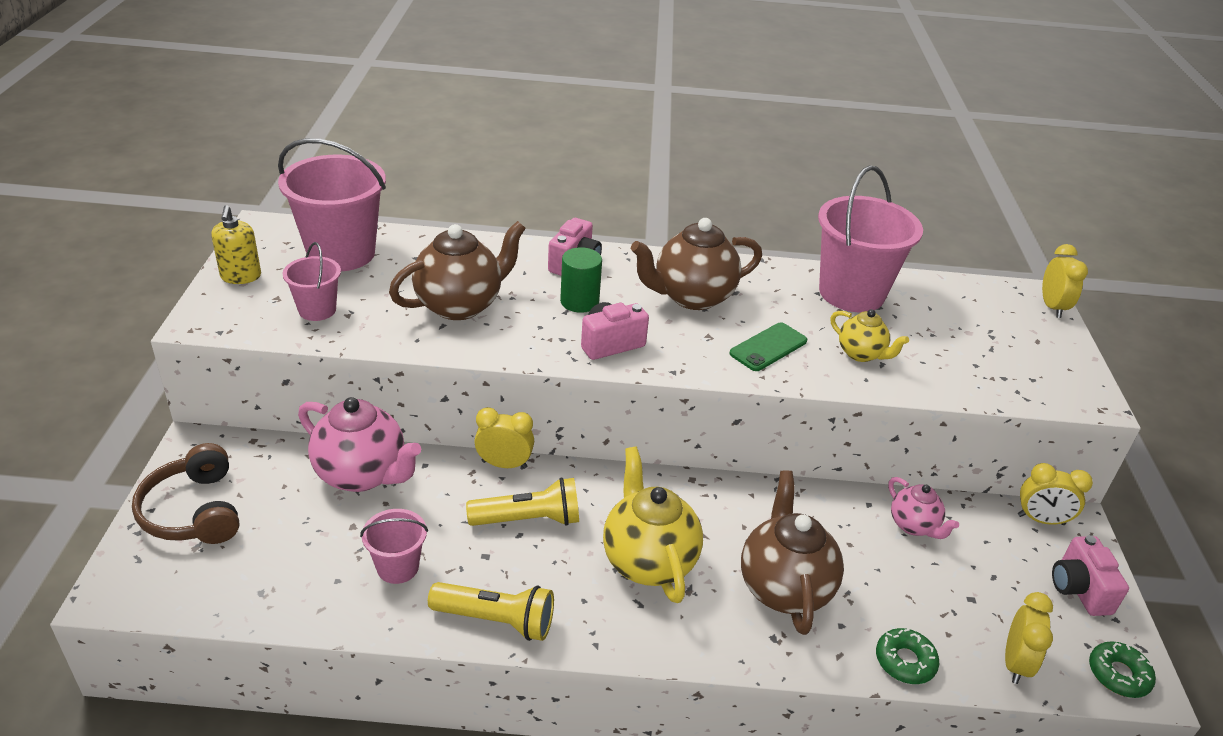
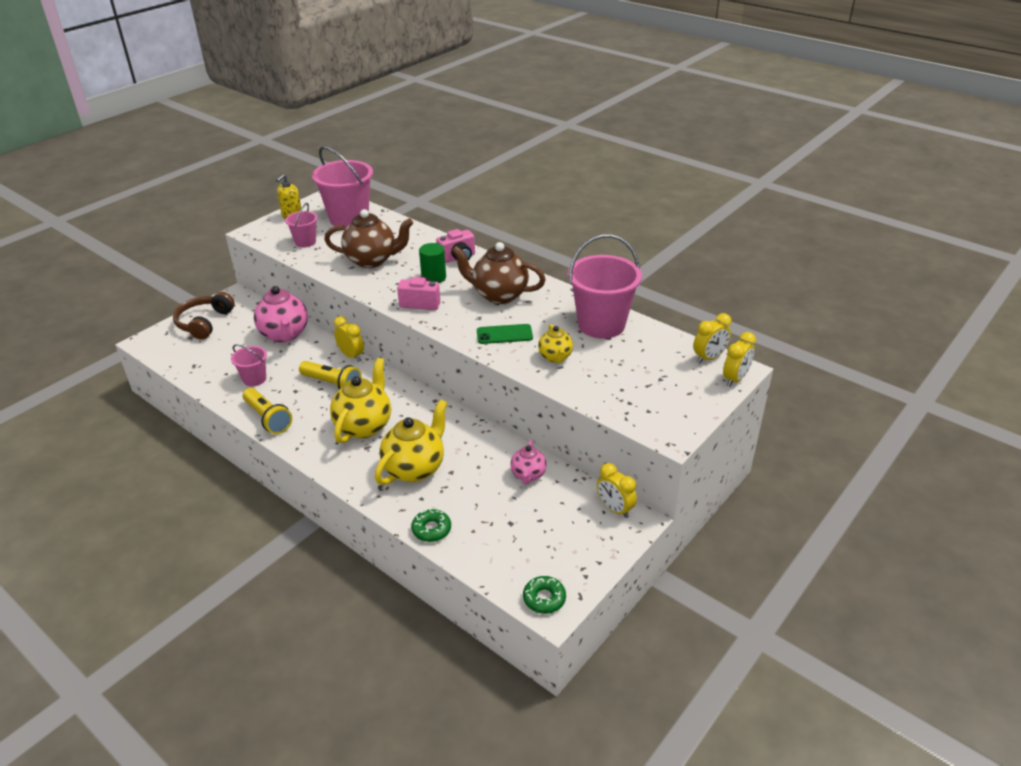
camera: 40 degrees right, 0 degrees up
brown teapot [741,471,844,635] -> yellow teapot [375,399,447,485]
yellow clock [1005,592,1053,684] -> yellow clock moved to [693,313,731,363]
pink camera [1052,535,1129,616] -> none

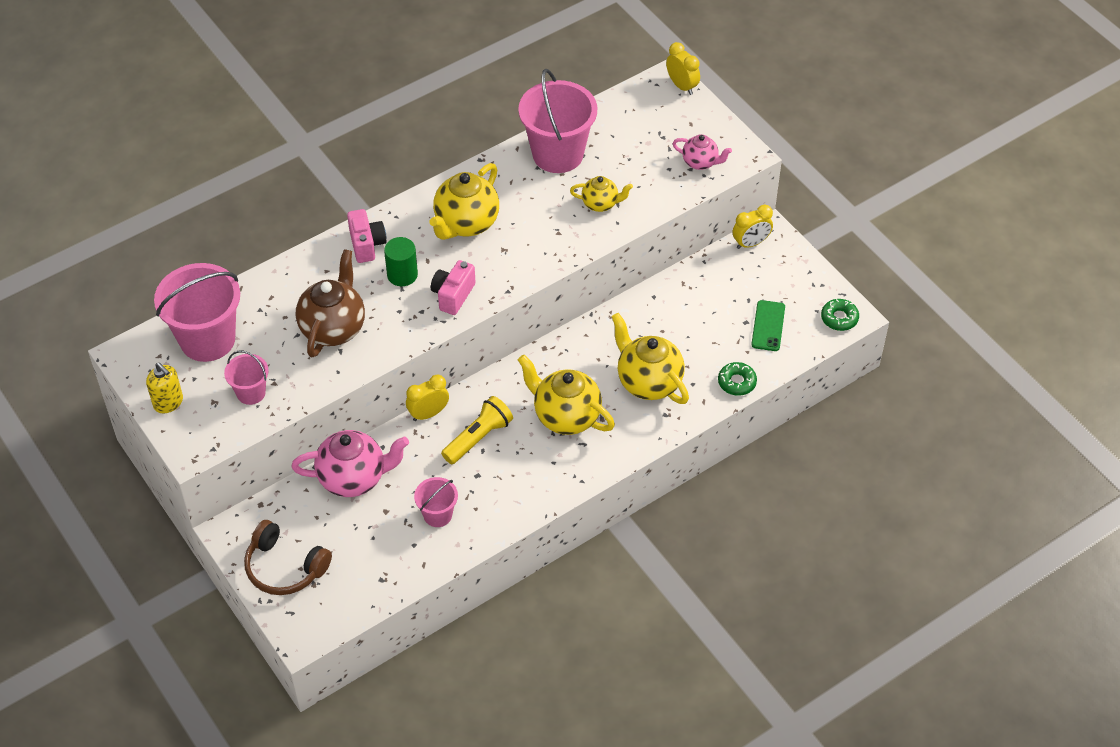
camera: 75 degrees left, 15 degrees up
yellow flashlight [242,388,292,434] -> none
brown teapot [452,242,546,304] -> yellow teapot [430,163,499,240]
green phone [477,324,533,344] -> green phone moved to [751,300,785,351]
pink teapot [511,440,546,485] -> pink teapot moved to [672,134,732,170]
yellow clock [693,313,731,363] -> none

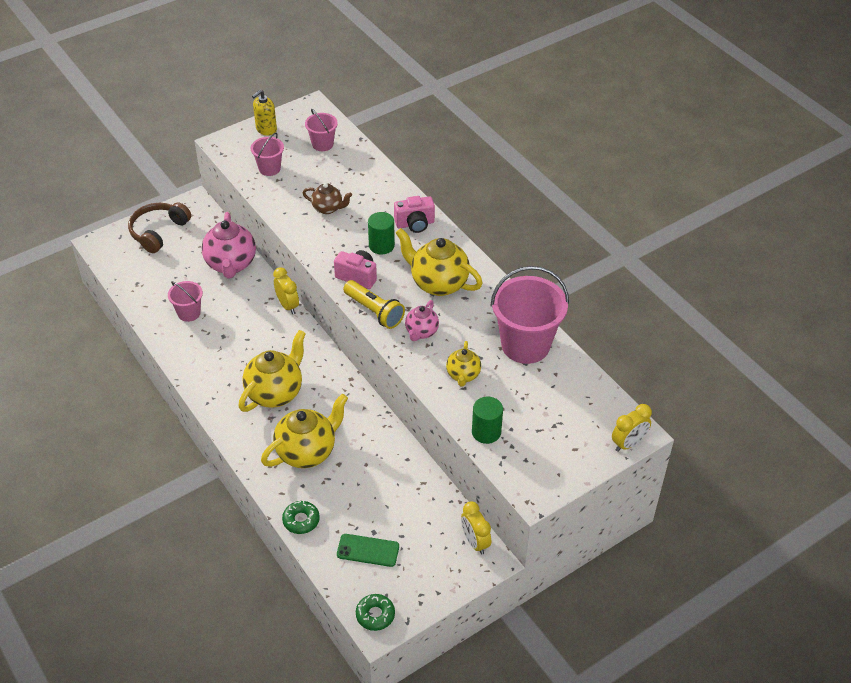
camera: 90 degrees right, 5 degrees down
pink bucket [154,263,240,362] -> pink bucket [305,109,338,151], size x0.51
brown teapot [296,249,365,357] -> brown teapot [303,183,352,214], size x0.56
yellow flashlight [441,396,513,464] -> yellow flashlight moved to [343,280,405,329]
pink teapot [672,134,732,170] -> pink teapot moved to [405,300,439,341]
none -> green cylinder [472,396,503,444]

